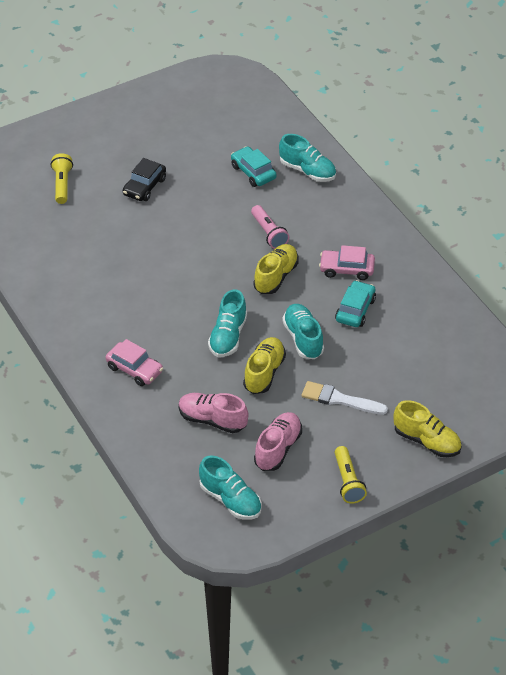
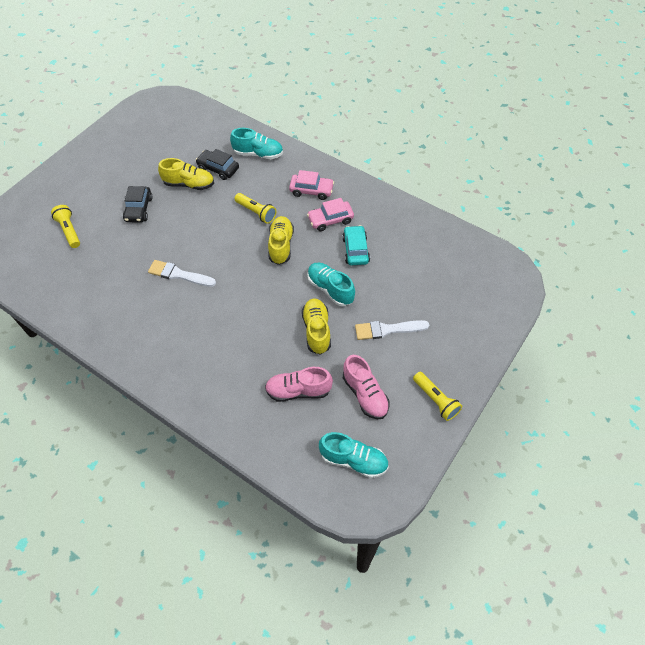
camera: 25 degrees left, 10 degrees up
pink car [105,339,163,386] -> pink car moved to [289,170,334,200]
turquoise shoe [208,289,247,357] -> none
turquoise car [231,146,277,187] -> black car [196,149,239,180]
pink flashlight [251,205,289,249] -> yellow flashlight [234,193,276,224]
pink shoe [254,412,302,471] -> pink shoe turned 150 degrees clockwise [343,355,390,419]
yellow shoe [394,400,462,457] -> yellow shoe moved to [158,158,214,190]
none -> white brush [148,260,216,287]

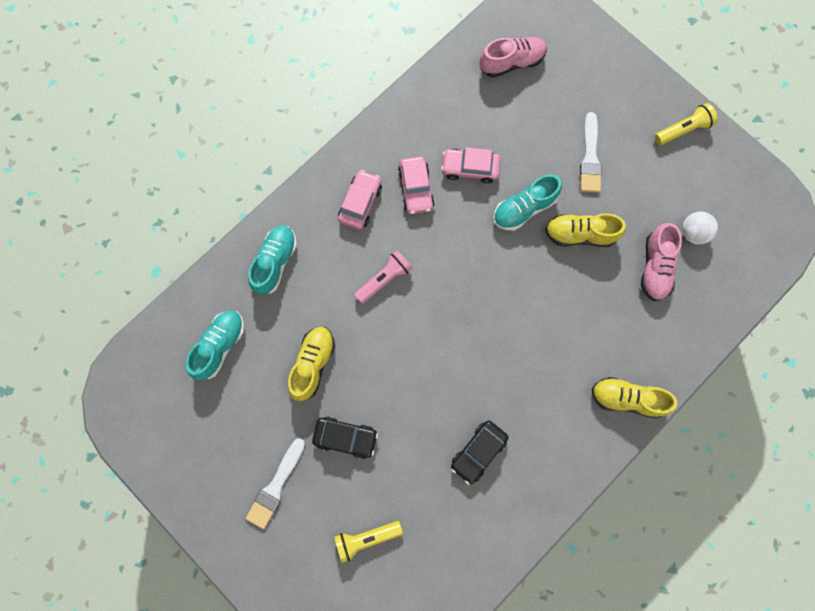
camera: 80 degrees left, 20 degrees up
white brush [148,260,216,287] -> white brush moved to [246,438,305,529]
black car [196,149,239,180] -> black car moved to [451,420,509,485]
yellow flashlight [234,193,276,224] -> pink flashlight [354,250,412,304]
yellow shoe [268,216,294,265] -> yellow shoe moved to [592,377,677,418]
turquoise shoe [319,432,389,478] -> turquoise shoe moved to [186,311,244,380]
turquoise car [342,225,370,266] -> pink car [441,147,501,184]
pink shoe [343,355,390,419] -> pink shoe moved to [480,37,547,78]
none -> white ball [682,211,718,245]

